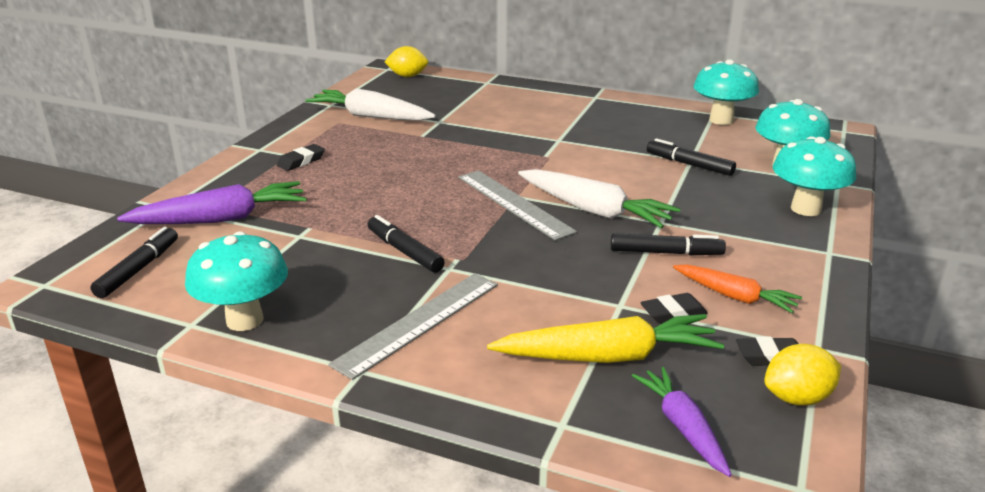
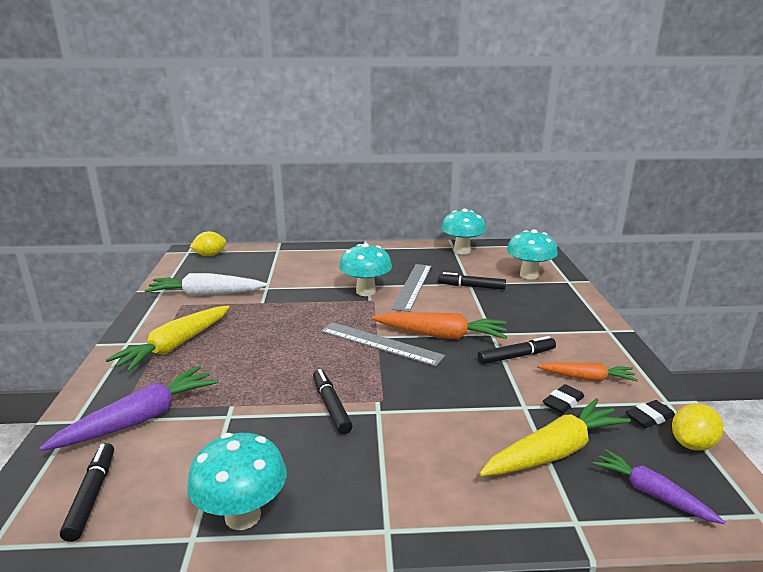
camera: 25 degrees left, 5 degrees down
black eraser [277,144,325,171] -> yellow carrot [105,306,230,372]
grey ruler [328,273,498,380] -> grey ruler moved to [391,264,432,312]
black marker [368,215,444,273] -> black marker turned 45 degrees clockwise [313,369,353,434]
white carrot [518,169,681,228] -> orange carrot [372,312,507,339]
turquoise mushroom [773,136,856,216] -> turquoise mushroom moved to [339,243,392,296]

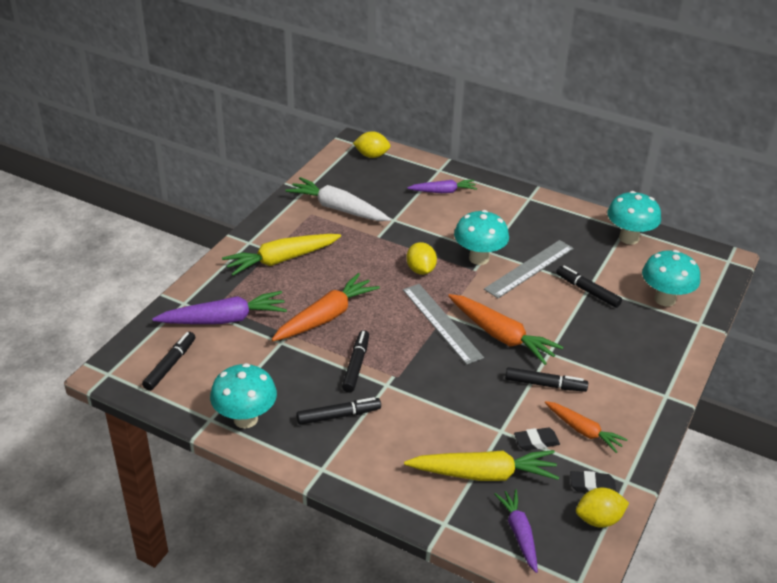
camera: 30 degrees right, 15 degrees up
none -> orange carrot [272,273,380,341]
none -> black marker [296,397,381,425]
none -> yellow lemon [406,242,437,275]
none -> purple carrot [407,180,477,193]

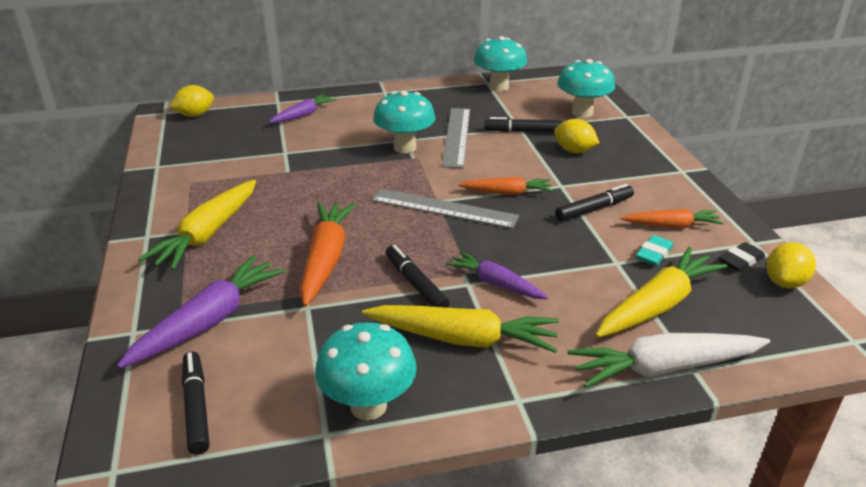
camera: 40 degrees left, 5 degrees down
white carrot [285,177,391,221] -> white carrot moved to [568,333,770,388]
black marker [296,397,381,425] -> yellow carrot [362,305,559,353]
yellow lemon [406,242,437,275] -> yellow lemon moved to [554,119,600,153]
orange carrot [448,294,563,365] -> orange carrot [458,177,553,195], size x0.62
purple carrot [494,489,538,573] -> purple carrot moved to [446,251,548,299]
black eraser [514,428,560,450] -> turquoise eraser [636,235,674,266]

